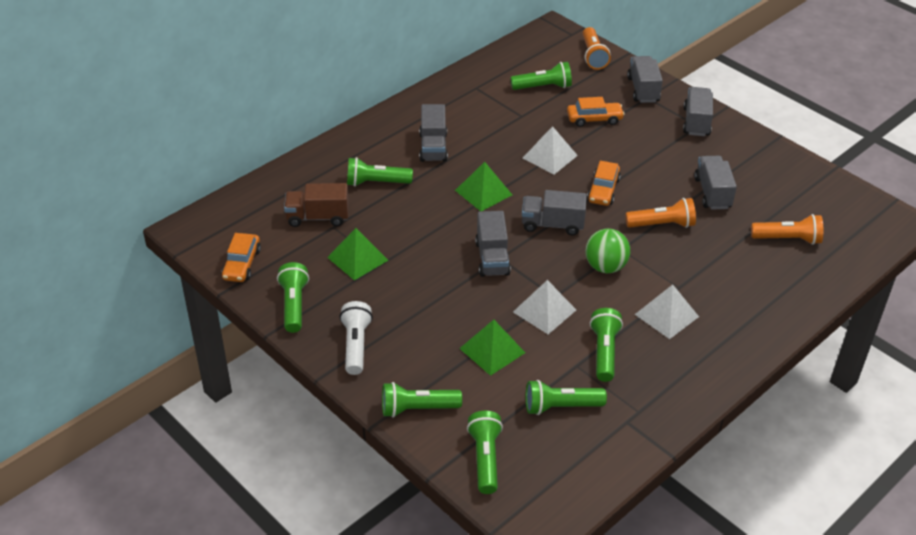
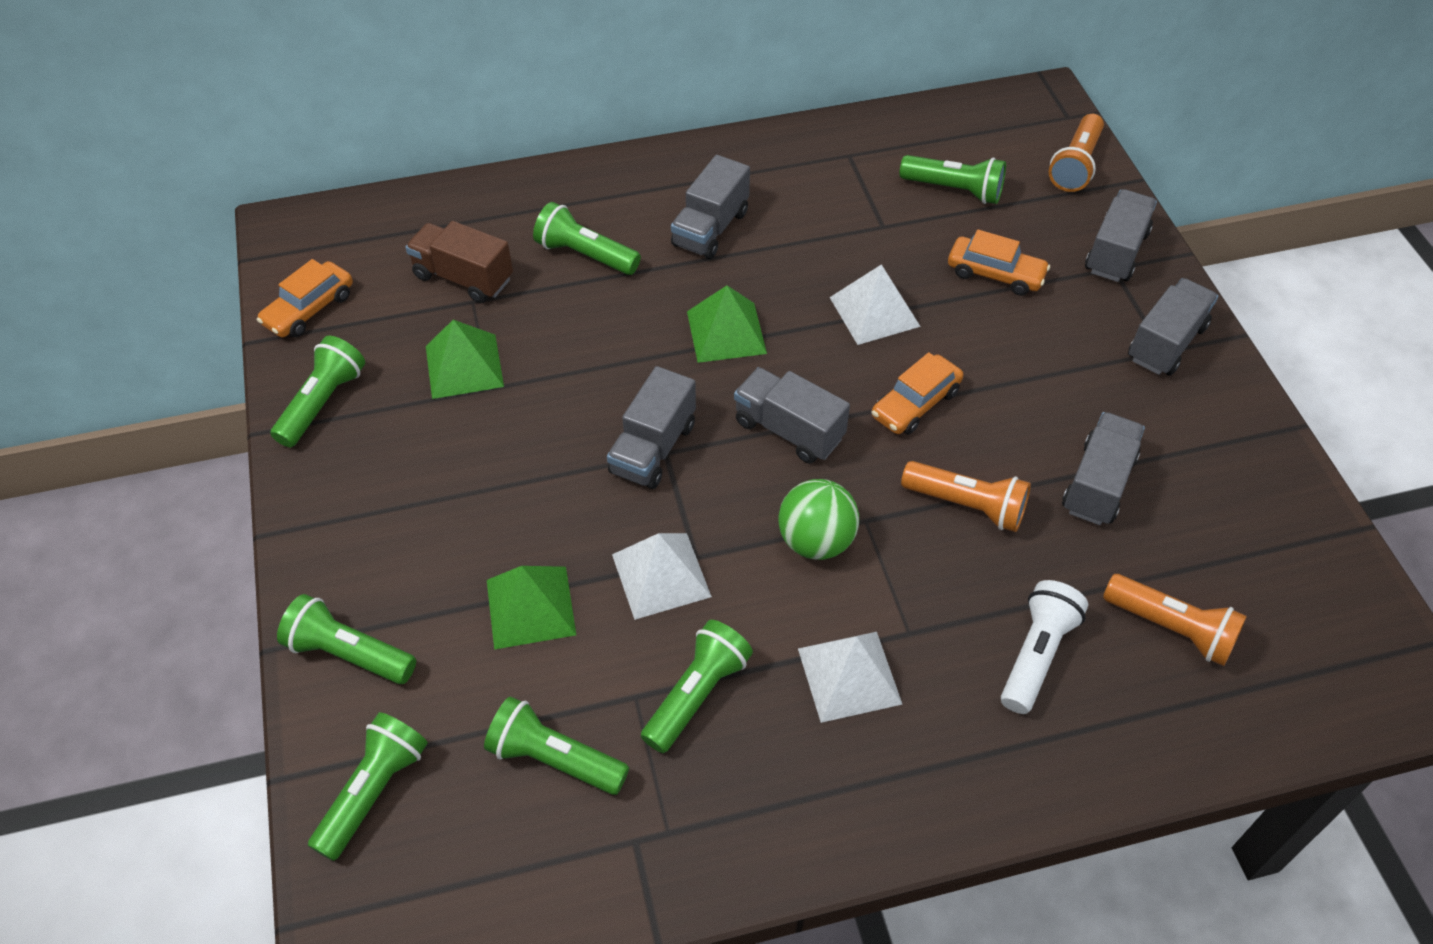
camera: 30 degrees right, 10 degrees up
white flashlight [339,301,373,375] -> white flashlight moved to [1001,580,1088,714]

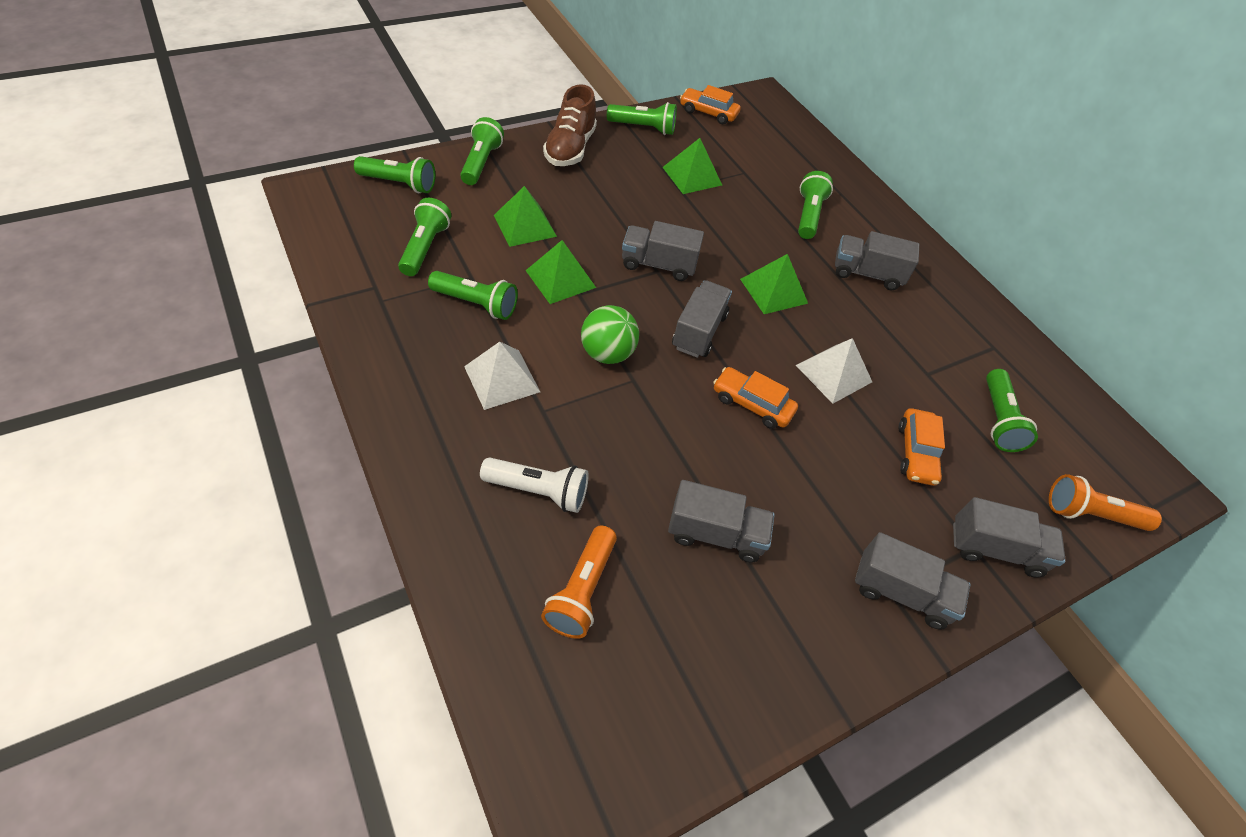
camera: 70 degrees right, 0 degrees up
brown truck [405,221,513,303] -> none
white pyramid [612,533,712,620] -> green pyramid [525,240,596,304]
orange flashlight [901,461,1031,532] -> none
none -> brown shoe [543,84,597,166]

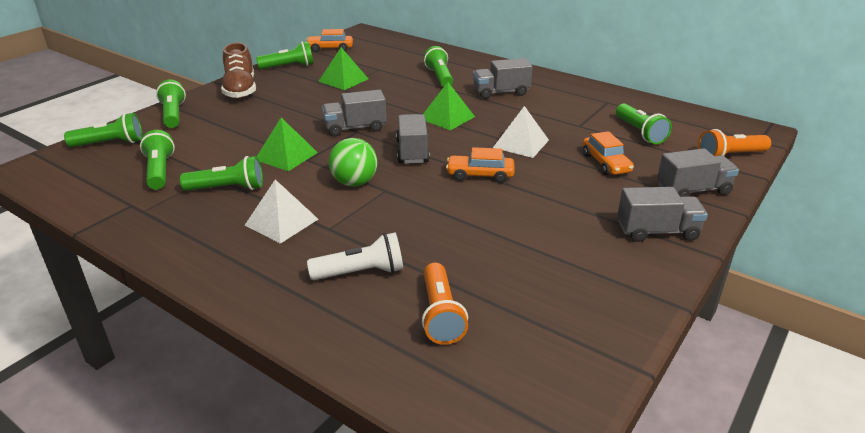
camera: 20 degrees left, 20 degrees down
green pyramid [494,186,557,247] -> none
grey truck [668,480,775,562] -> none

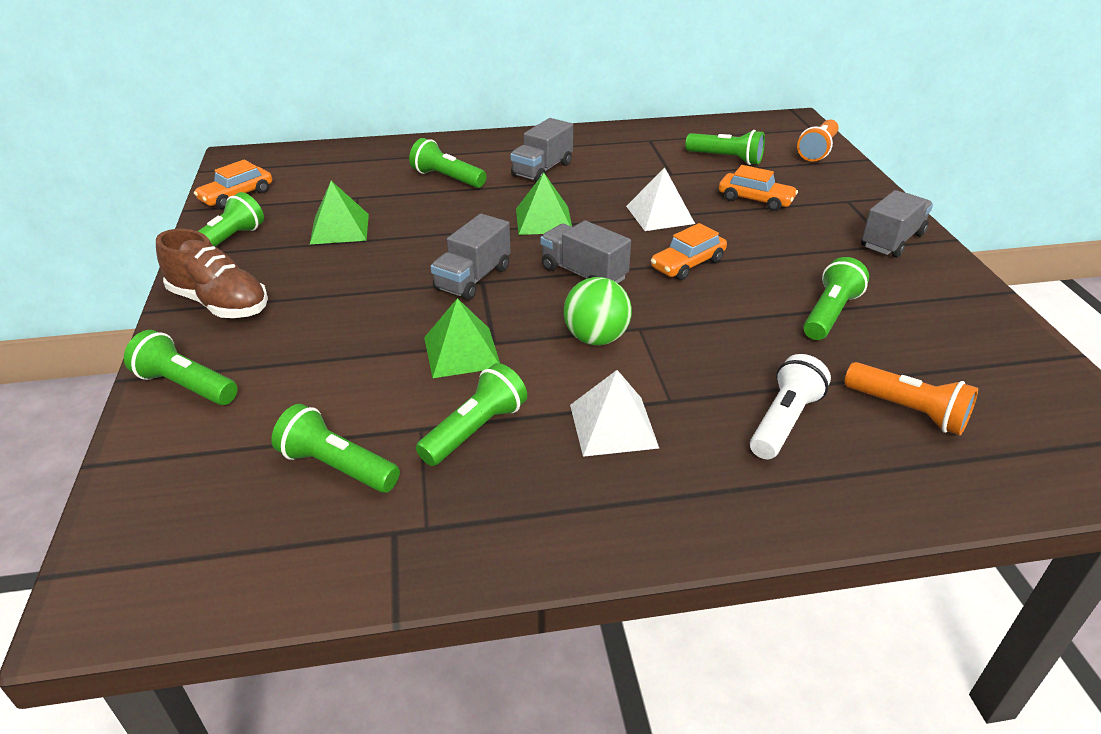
camera: 45 degrees left, 5 degrees up
green flashlight [64,113,143,147] -> green flashlight moved to [803,257,869,340]
grey truck [657,148,739,197] -> none

